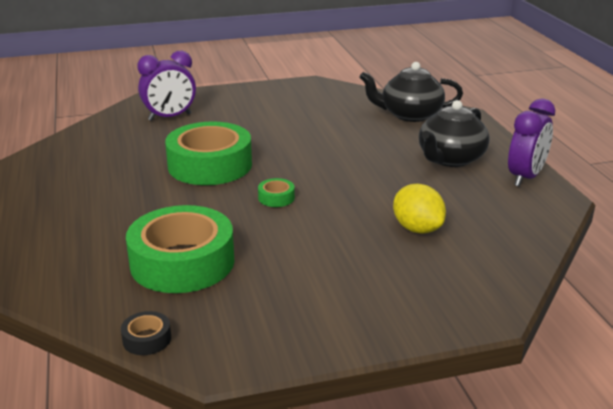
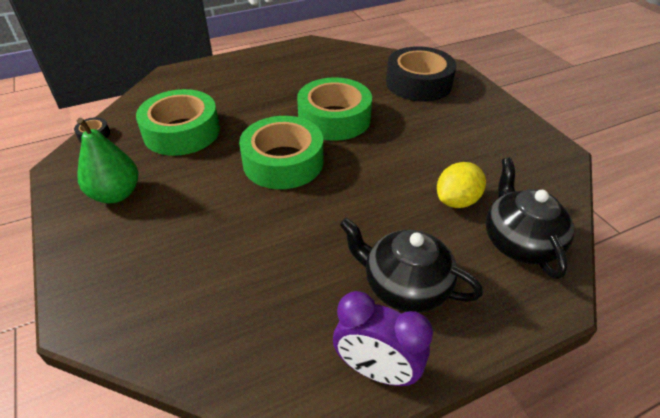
camera: 80 degrees right, 15 degrees up
purple clock [137,51,196,121] -> black tape [386,46,457,102]
green tape [258,178,295,207] -> green tape [239,116,323,189], size x2.48
yellow lemon [393,184,446,234] -> yellow lemon moved to [437,162,486,208]
none -> green pear [77,118,139,203]

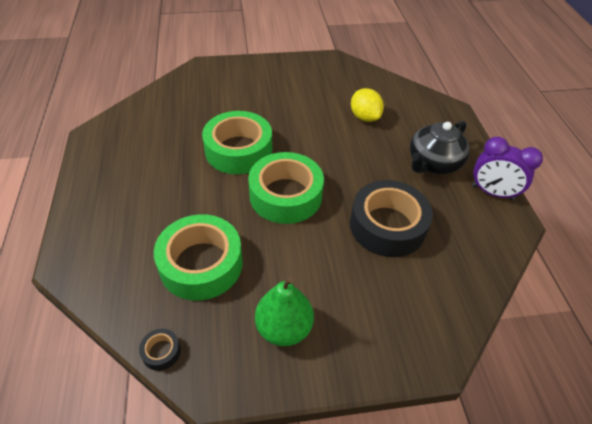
camera: 75 degrees left, 5 degrees up
purple clock [333,291,433,386] -> purple clock turned 75 degrees clockwise [472,137,543,200]
black tape [386,46,457,102] -> black tape moved to [350,180,433,257]
black teapot [486,157,574,279] -> none

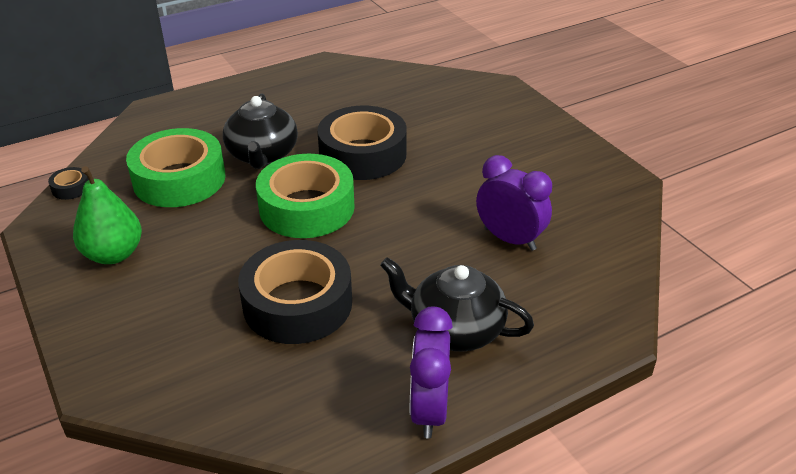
camera: 70 degrees right, 10 degrees down
green tape [202,111,272,174] -> black tape [317,106,407,180]
yellow lemon [351,88,384,122] -> purple clock [476,155,552,251]
none -> black teapot [223,94,298,169]

